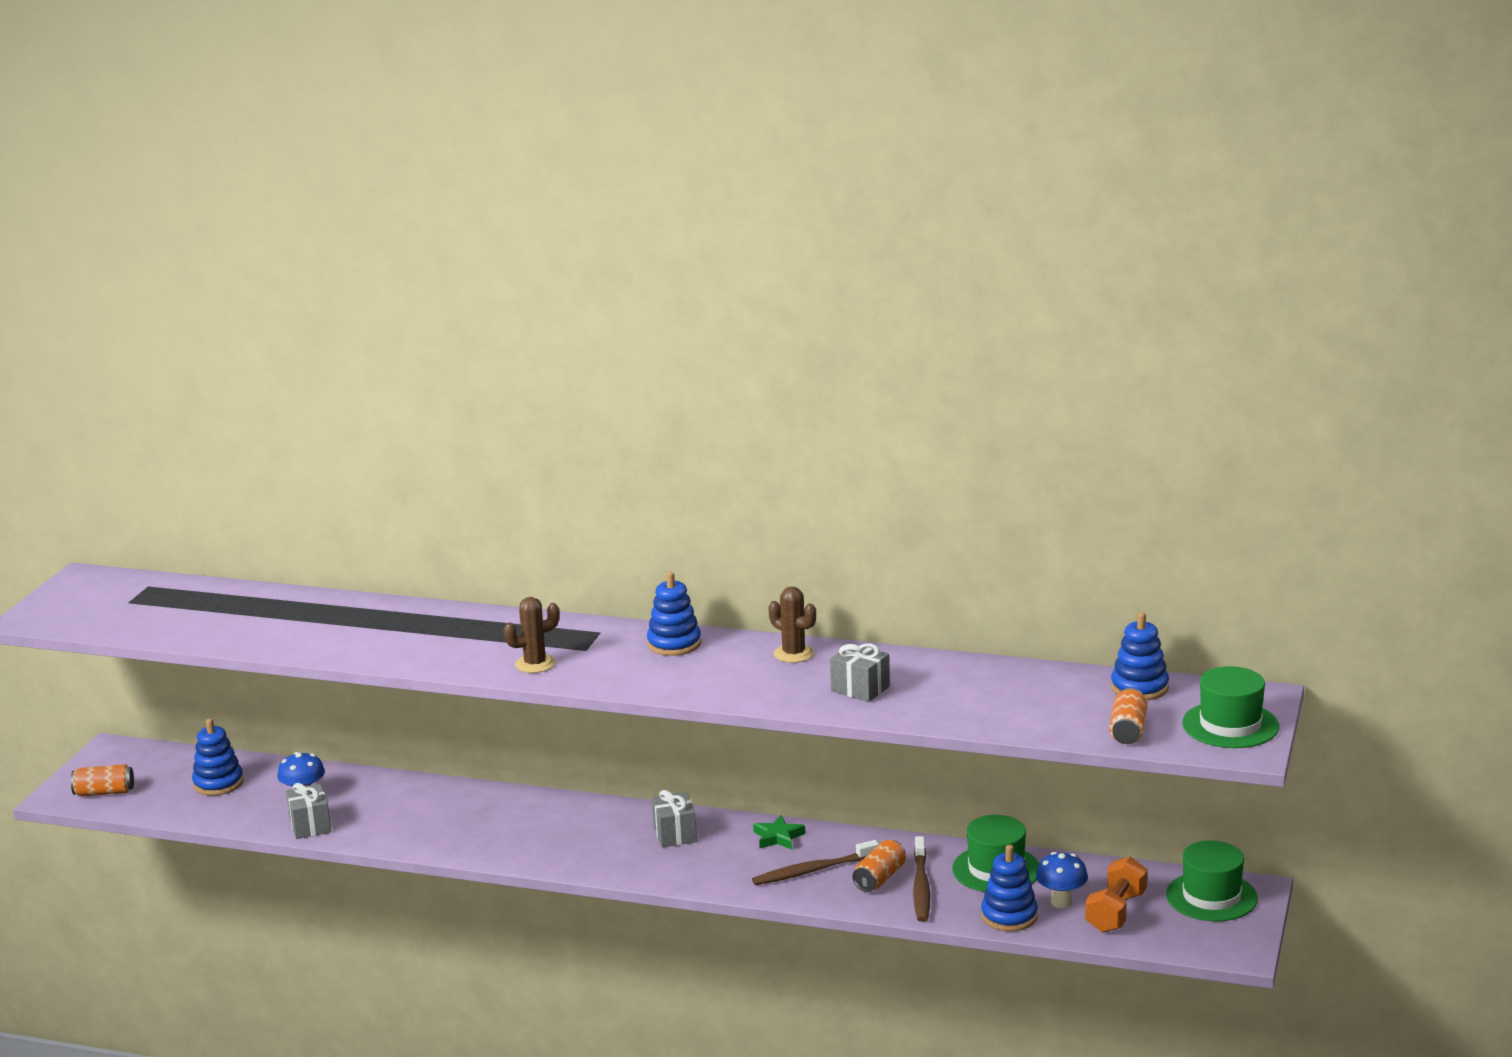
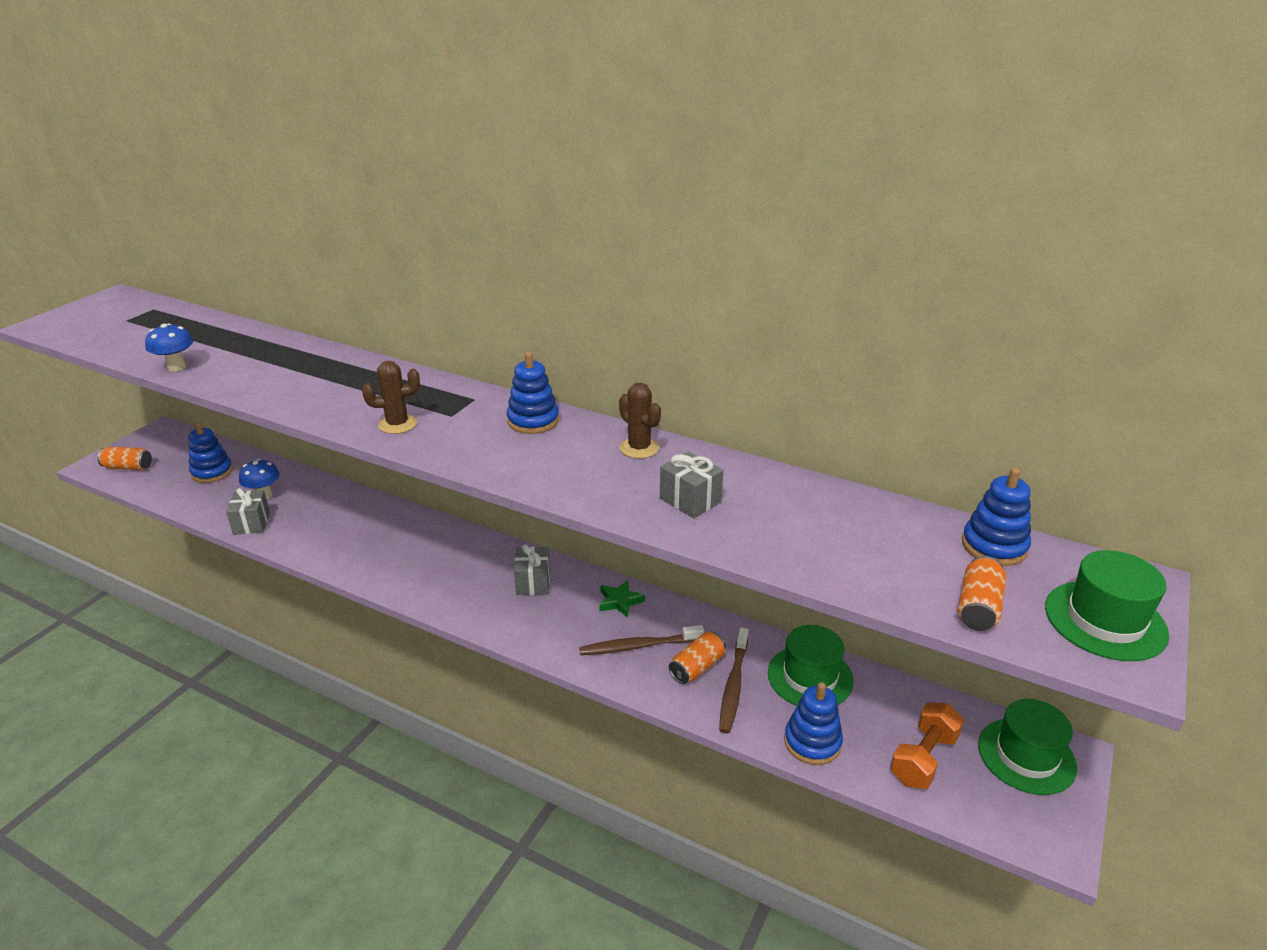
camera: 10 degrees right, 10 degrees up
blue mushroom [1036,852,1088,908] -> blue mushroom moved to [145,324,193,371]

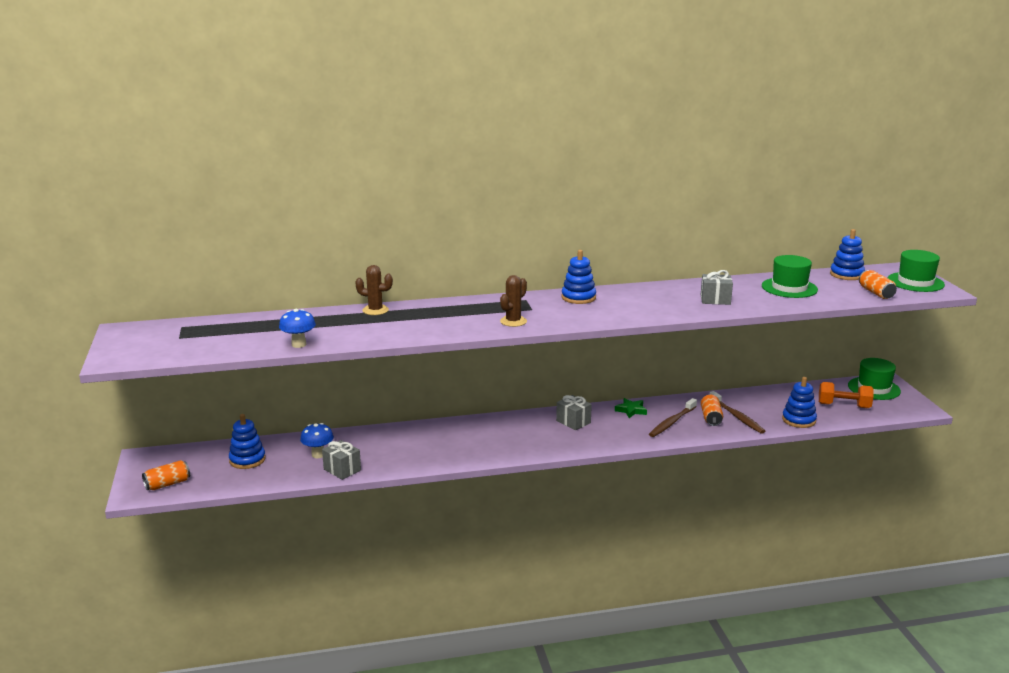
camera: 40 degrees left, 10 degrees down
brown cactus [619,383,661,459] -> brown cactus moved to [355,265,393,315]
green hat [768,625,854,706] -> green hat moved to [762,255,818,298]
orange dumbbell [890,702,964,789] -> orange dumbbell turned 75 degrees counterclockwise [819,382,874,408]

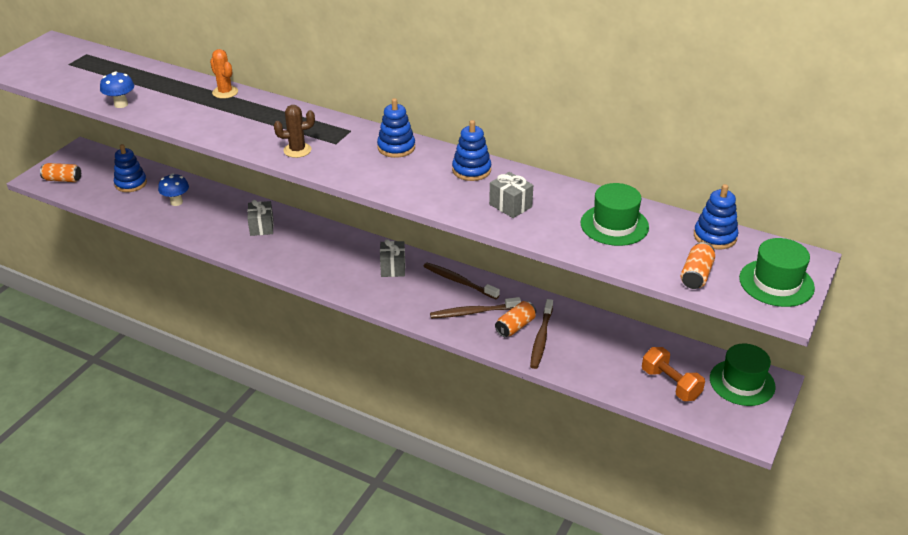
camera: 40 degrees right, 15 degrees up
grey gift [322,440,361,480] -> grey gift moved to [247,200,274,236]
brown cactus [355,265,393,315] -> orange cactus [210,49,238,99]
green star [615,398,647,418] -> brown toothbrush [423,263,500,299]
blue stacking toy [782,377,817,428] -> blue stacking toy moved to [452,120,491,181]

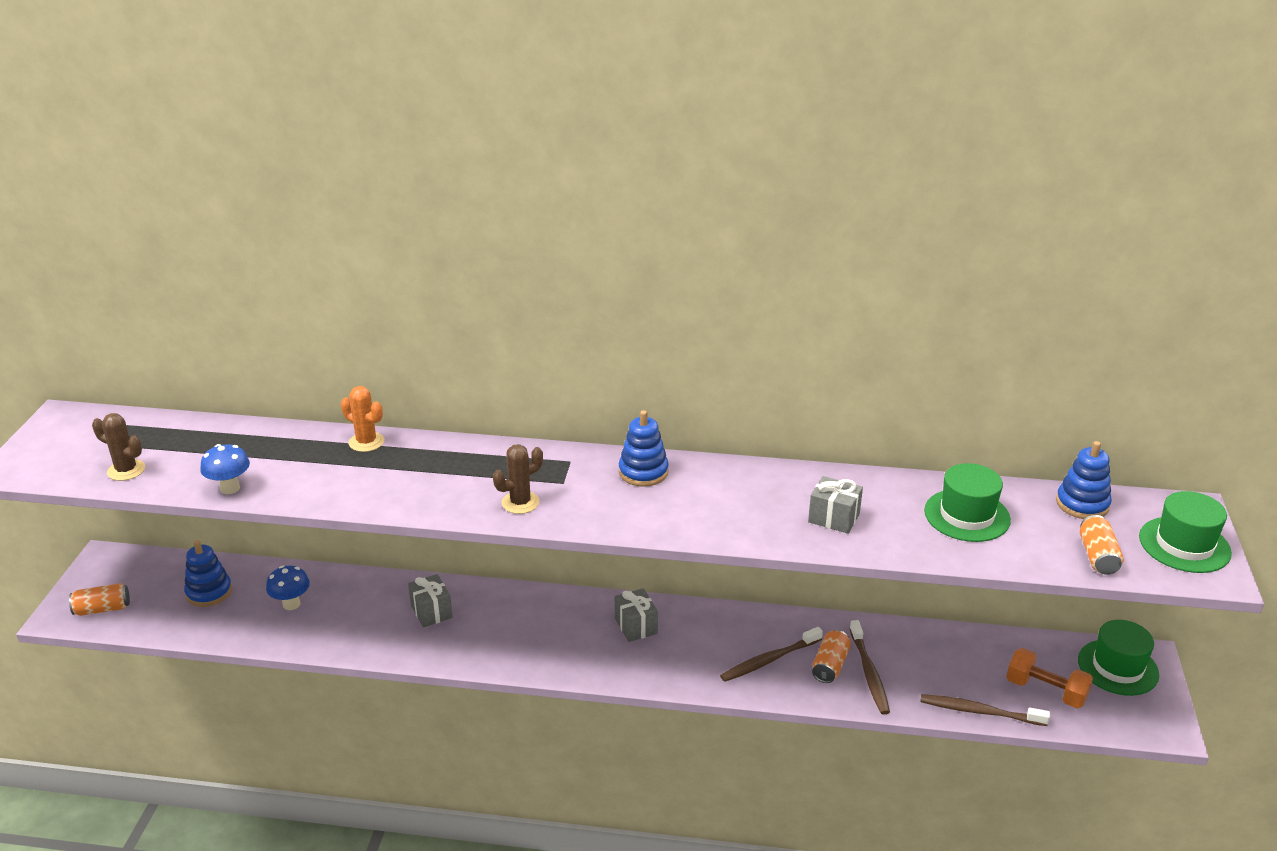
camera: 20 degrees left, 5 degrees down
brown toothbrush [423,263,500,299] -> brown toothbrush moved to [920,694,1050,726]
blue stacking toy [452,120,491,181] -> none
none -> brown cactus [92,413,145,481]

